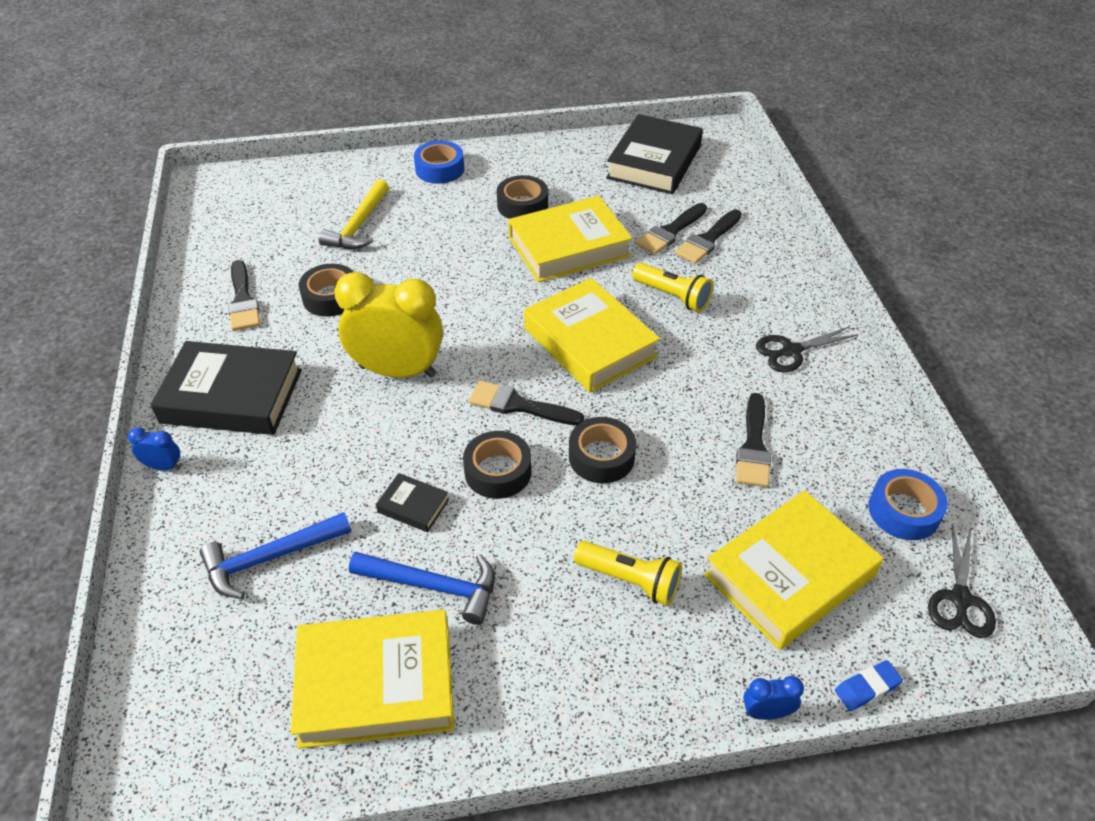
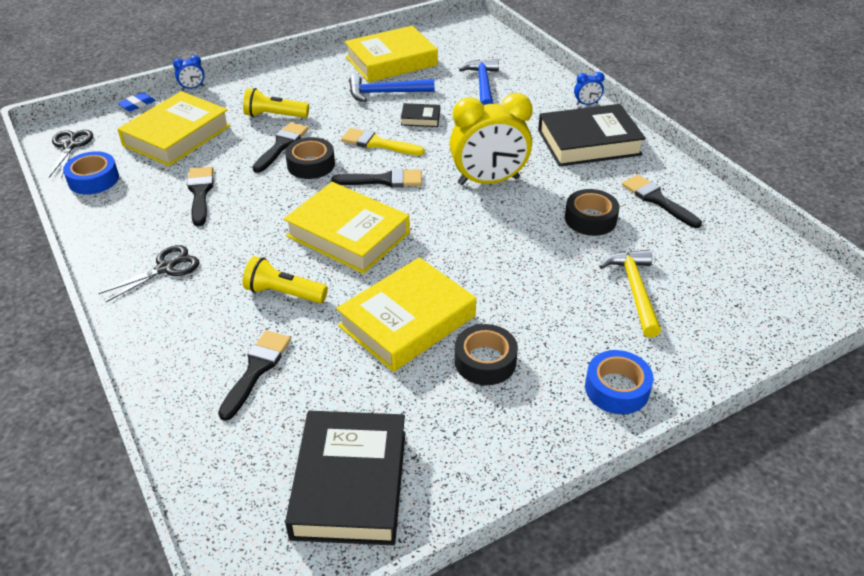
camera: 160 degrees right, 5 degrees down
blue hammer [200,512,351,599] -> blue hammer turned 45 degrees counterclockwise [459,59,499,105]
black tape [463,431,532,499] -> yellow brush [341,128,425,155]
black brush [636,203,707,255] -> black brush moved to [252,122,309,173]

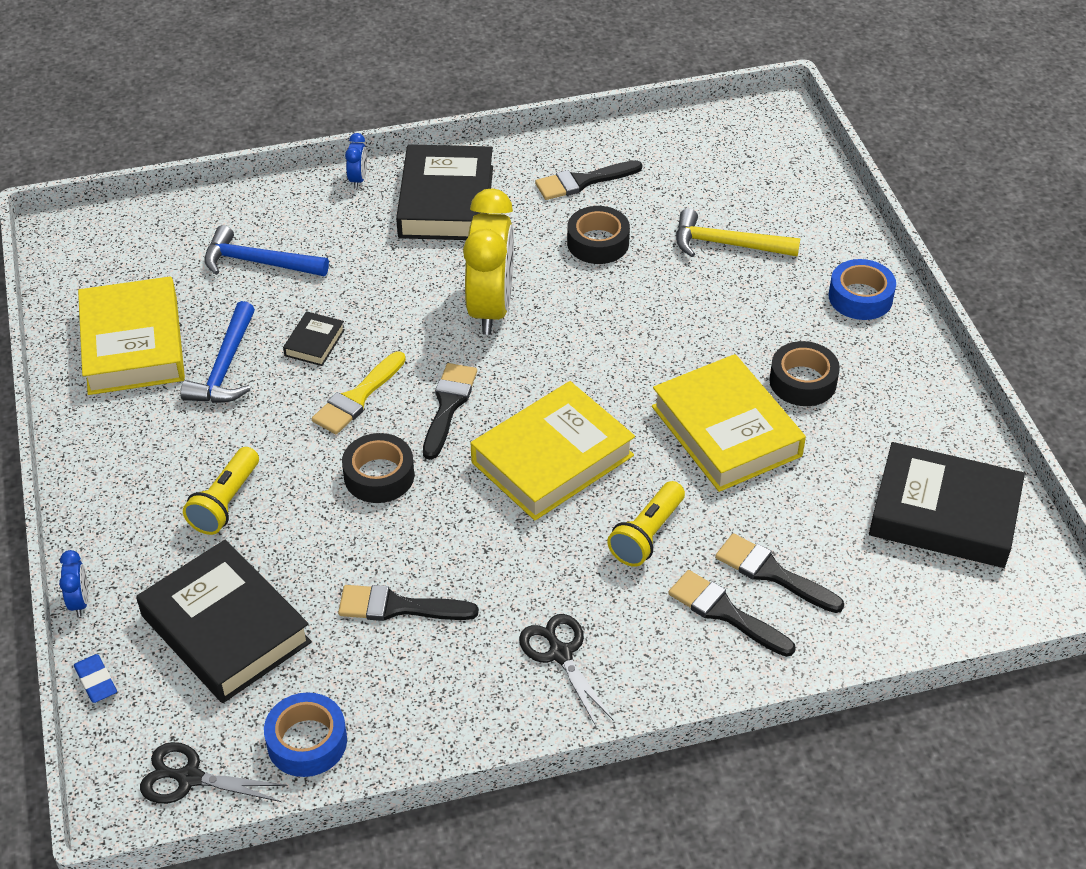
camera: 75 degrees left, 5 degrees up
yellow book [117,91,231,166] -> black book [136,540,312,703]
black brush [252,122,309,173] -> black brush moved to [668,570,796,657]

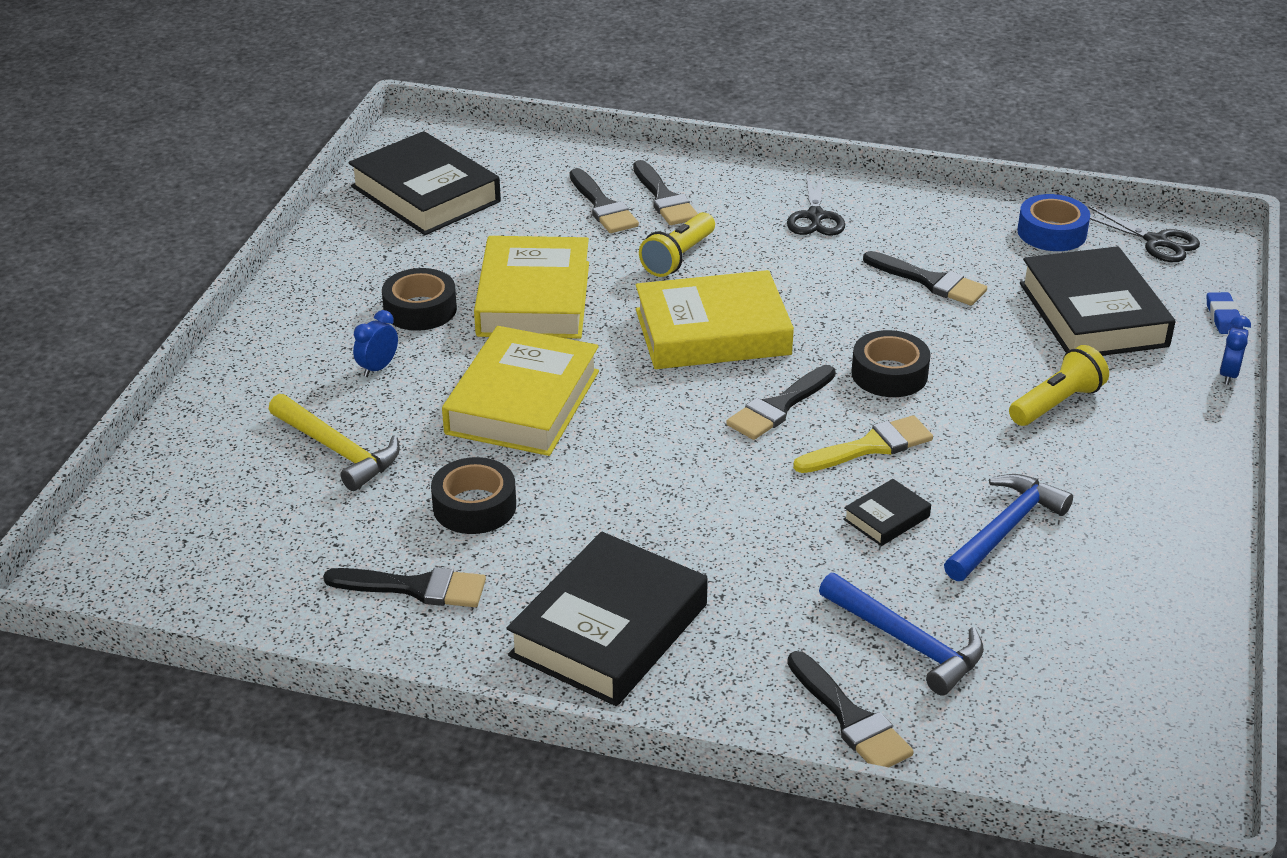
camera: 150 degrees left, 10 degrees down
yellow book [78,276,185,395] -> yellow book moved to [442,326,599,456]
blue clock [345,133,367,189] -> blue clock moved to [353,310,398,377]
yellow clock [463,188,514,335] -> none
yellow flashlight [607,481,685,567] -> yellow flashlight turned 150 degrees clockwise [639,212,715,277]
blue tape [829,259,896,320] -> none
none -> black brush [787,651,914,767]

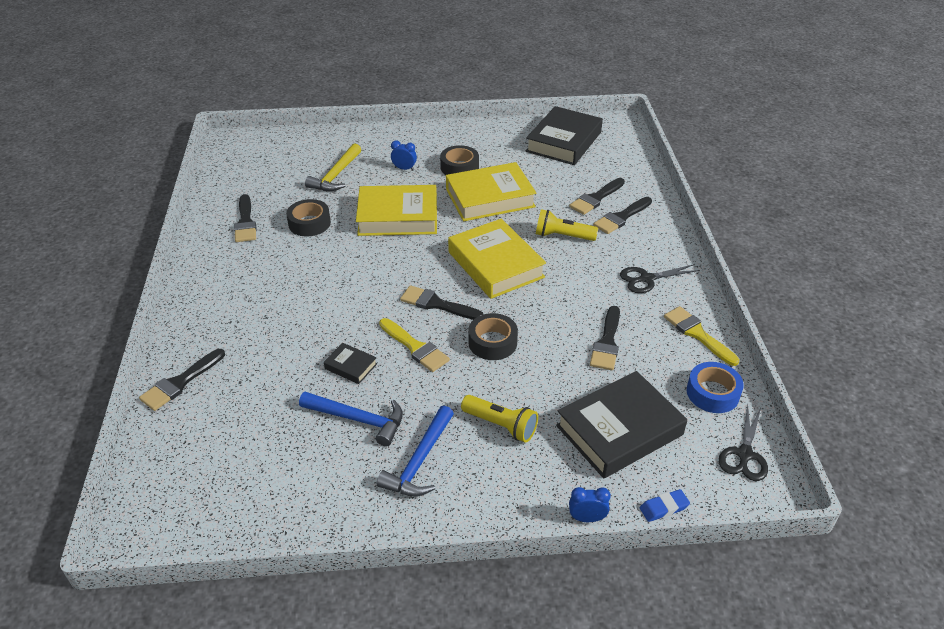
camera: 70 degrees right, 5 degrees up
black book [507,532,708,706] -> none
blue hammer [819,573,984,696] -> blue hammer moved to [377,406,454,496]
none -> yellow brush [664,306,739,366]

